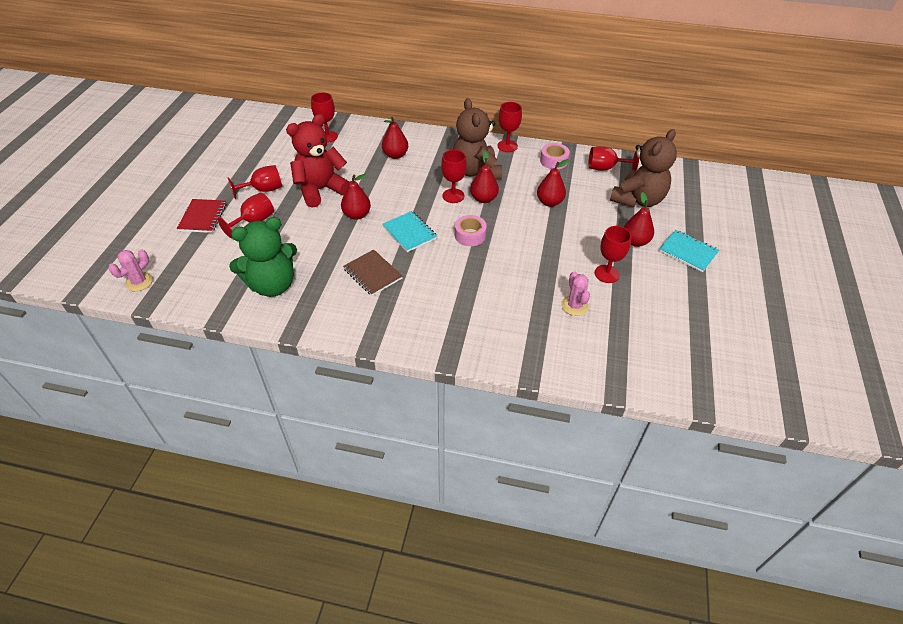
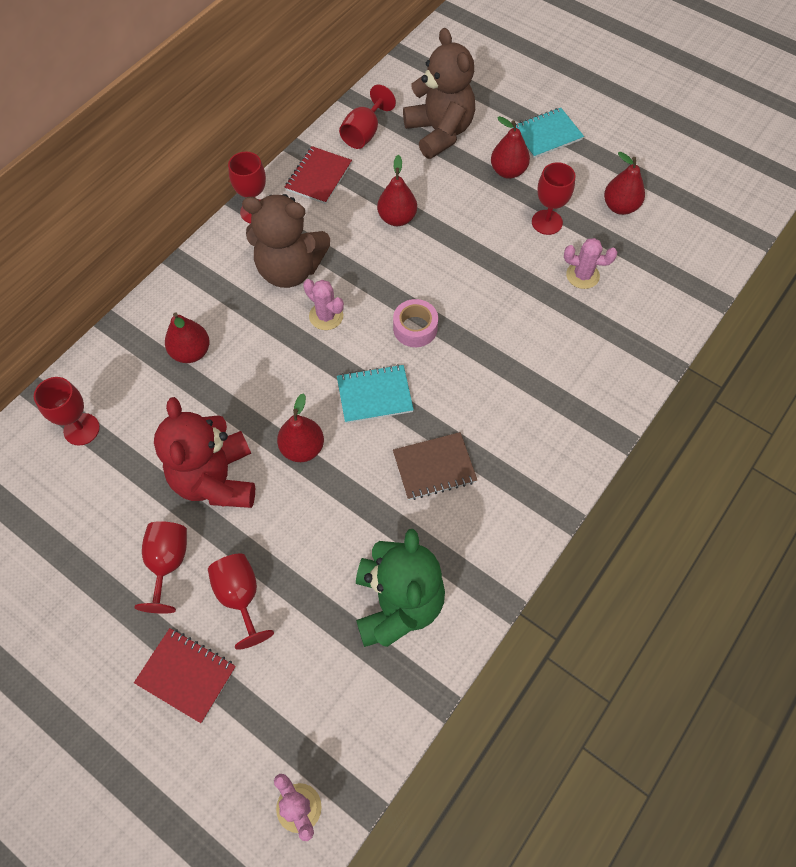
camera: 65 degrees left, 15 degrees up
red goblet [441,150,467,203] -> pink cactus [303,279,344,330]
red pear [470,151,499,203] -> red pear moved to [604,152,645,215]
pink tape [540,143,570,169] -> red notebook [285,146,352,204]

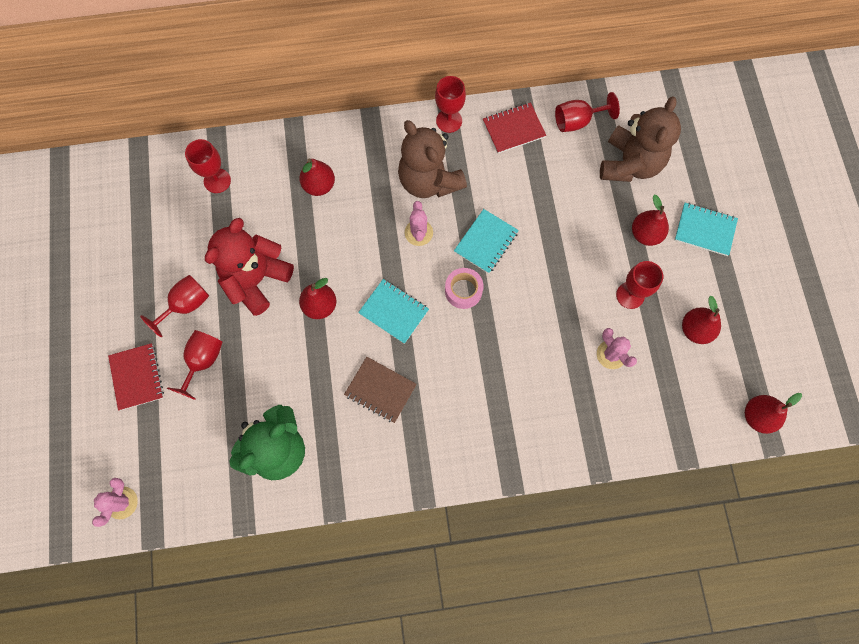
camera: 45 degrees right, 10 degrees up
red pear [377,155,417,226] -> red pear moved to [745,393,802,434]
none -> turquoise notebook [454,209,519,274]

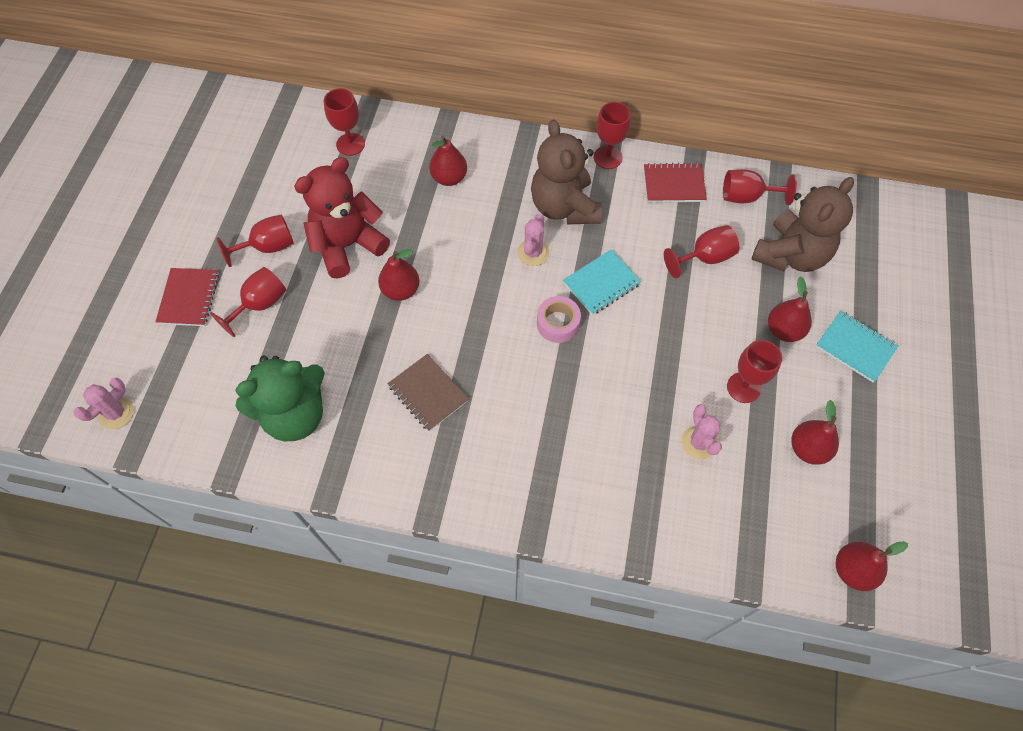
camera: 20 degrees right, 10 degrees down
turquoise notebook [358,279,429,344] -> none
none -> red goblet [664,225,739,278]

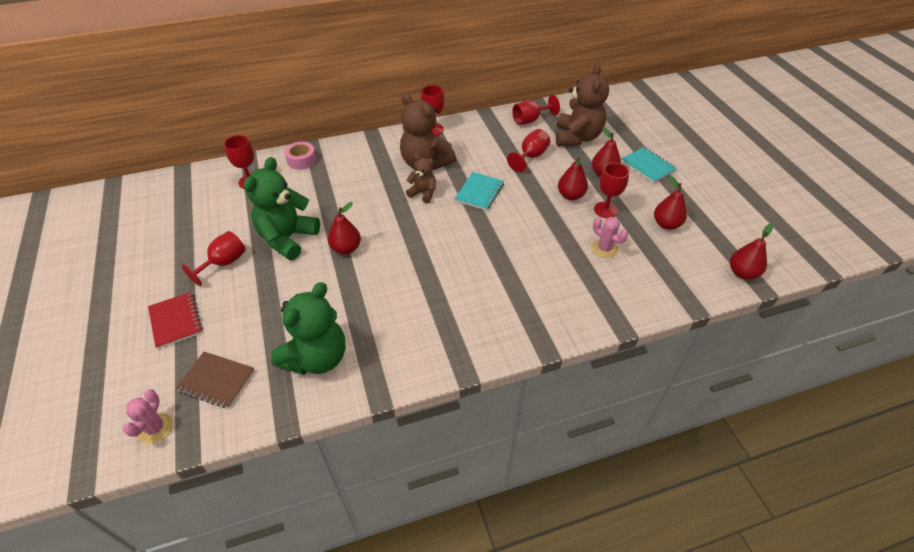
camera: 30 degrees left, 15 degrees down
red goblet [210,267,286,337] -> none
red teddy bear [294,157,390,278] -> green teddy bear [244,157,320,260]
brown notebook [387,354,469,431] -> brown notebook moved to [176,352,255,408]
red pear [429,136,467,186] -> red pear moved to [558,157,588,200]
pink cactus [517,214,549,266] -> brown teddy bear [406,154,436,203]
pink tape [537,296,581,343] -> pink tape moved to [285,142,316,170]
red notebook [644,163,707,203] -> none
turquoise notebook [816,311,898,382] -> turquoise notebook turned 45 degrees clockwise [621,147,677,183]

